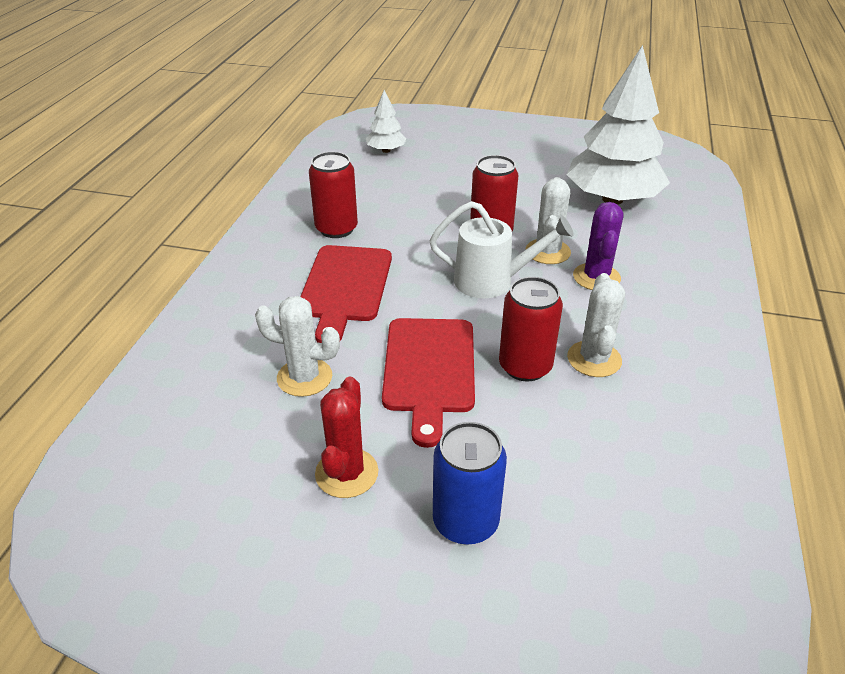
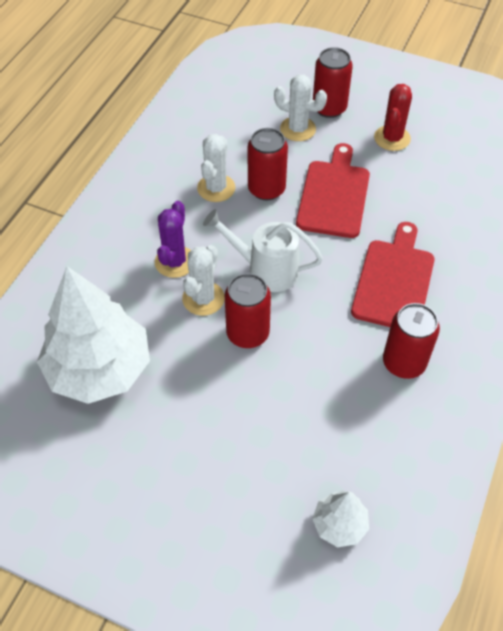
camera: 170 degrees left, 15 degrees up
white cactus [255,296,340,397] -> white cactus moved to [274,75,327,141]
blue can [433,422,507,545] -> red can [313,47,353,118]

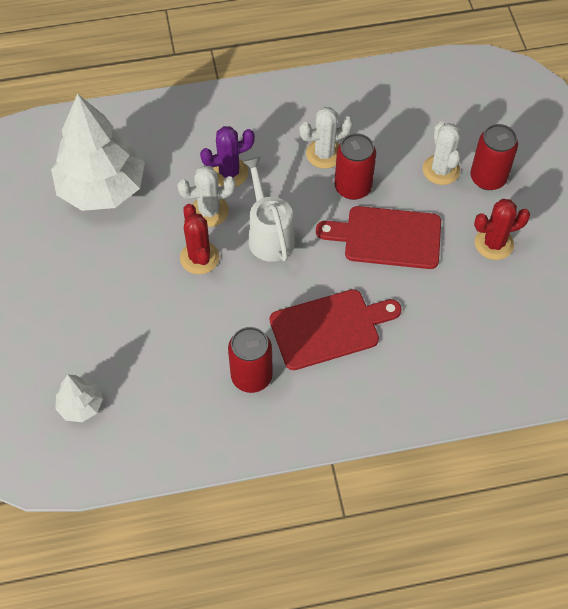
camera: 55 degrees right, 5 degrees up
red can [225,273,271,348] -> red cactus [180,204,220,274]
red cutting board [296,143,370,238] -> red cutting board turned 150 degrees counterclockwise [316,206,441,269]

